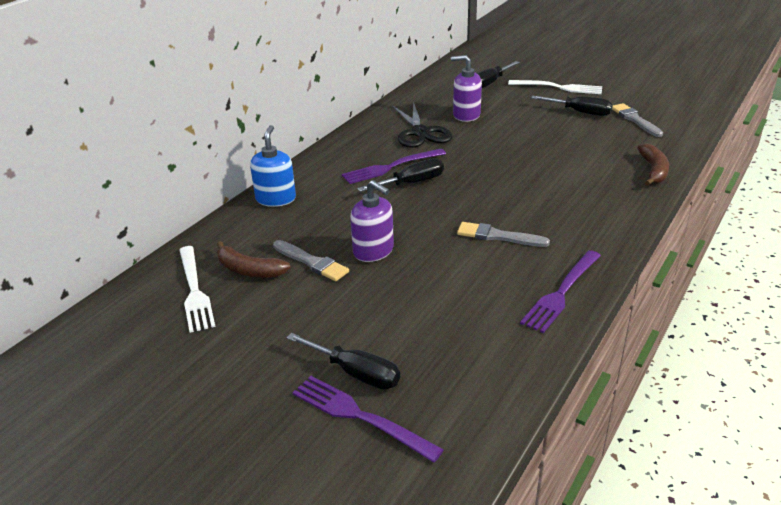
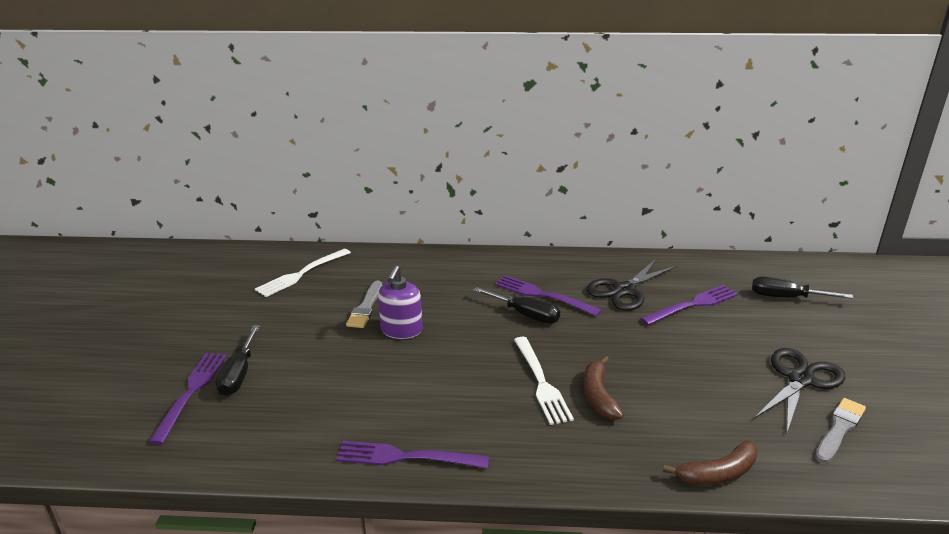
camera: 60 degrees right, 5 degrees down
brown banana [217,241,291,278] -> brown banana moved to [584,356,624,420]
blue soap dispenser [250,125,296,207] -> none
purple soap dispenser [451,55,482,122] -> purple fork [641,285,738,325]
grey brush [457,222,550,247] -> none
white fork [508,80,602,94] -> white fork moved to [514,337,574,425]
black screwdriver [531,96,613,116] -> black scissors [754,348,845,432]

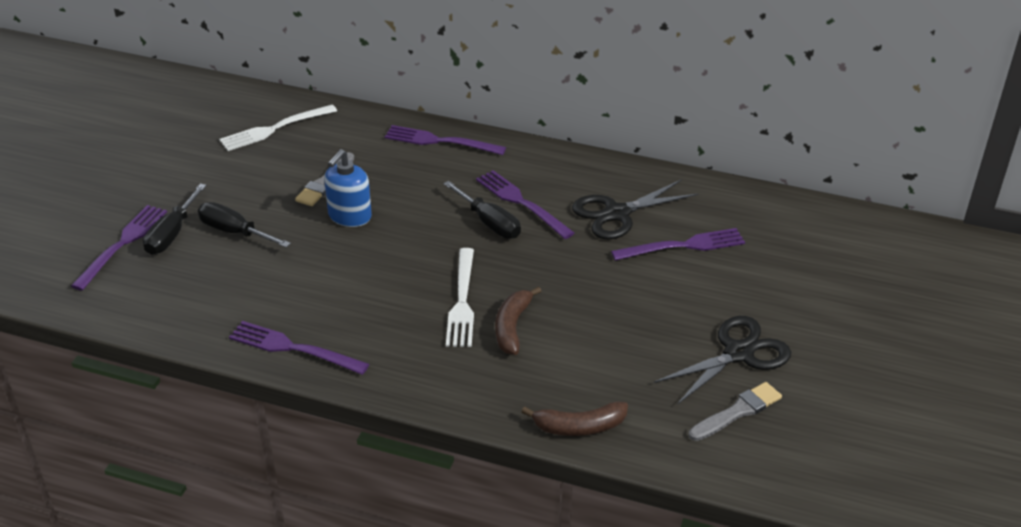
camera: 15 degrees right, 10 degrees up
purple soap dispenser [378,265,422,339] -> blue soap dispenser [324,149,372,227]
black screwdriver [752,276,853,299] -> black screwdriver moved to [198,202,291,248]
none -> purple fork [385,125,506,155]

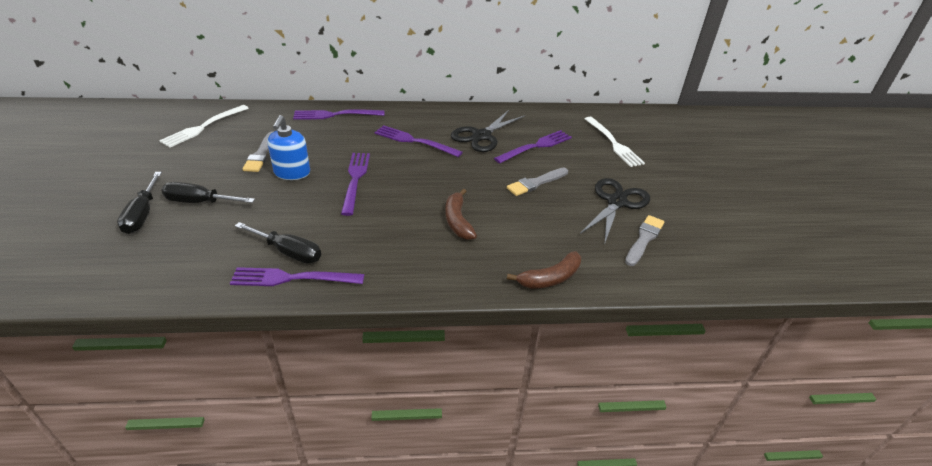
camera: 25 degrees left, 0 degrees up
purple fork [71,205,167,291] -> purple fork moved to [341,153,370,216]
black screwdriver [443,181,521,239] -> black screwdriver moved to [235,222,321,264]
white fork [446,248,474,347] -> white fork moved to [585,117,645,167]
none -> grey brush [507,168,568,196]

